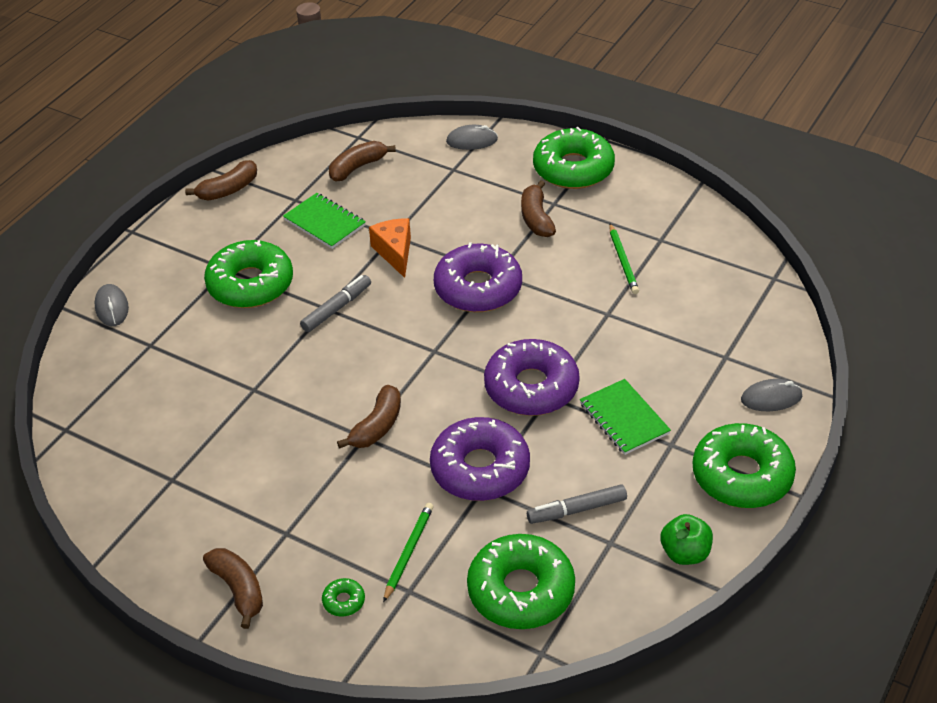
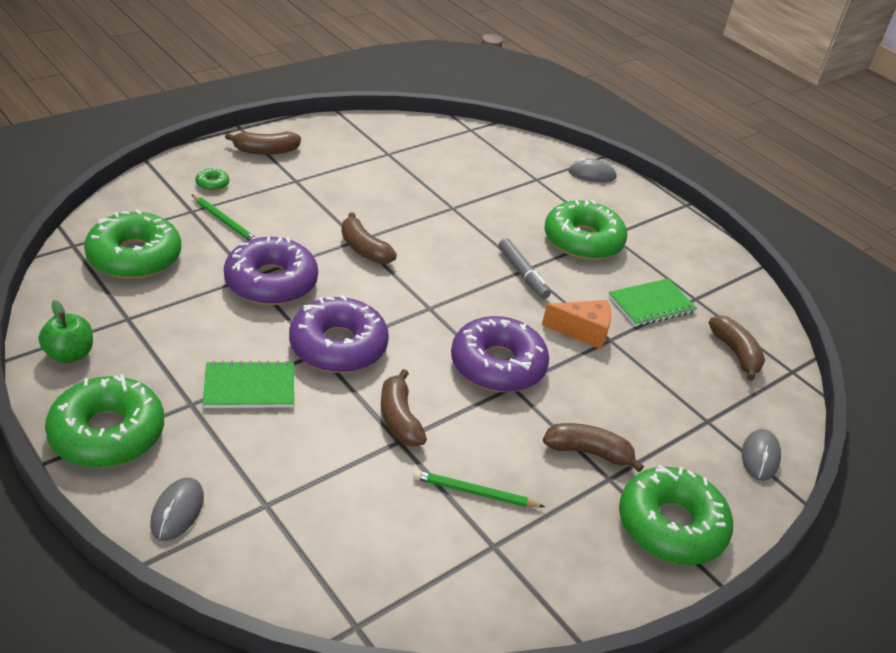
camera: 105 degrees right, 5 degrees down
brown banana [185,160,257,201] -> brown banana moved to [381,369,427,446]
grey marker [527,484,627,524] -> none

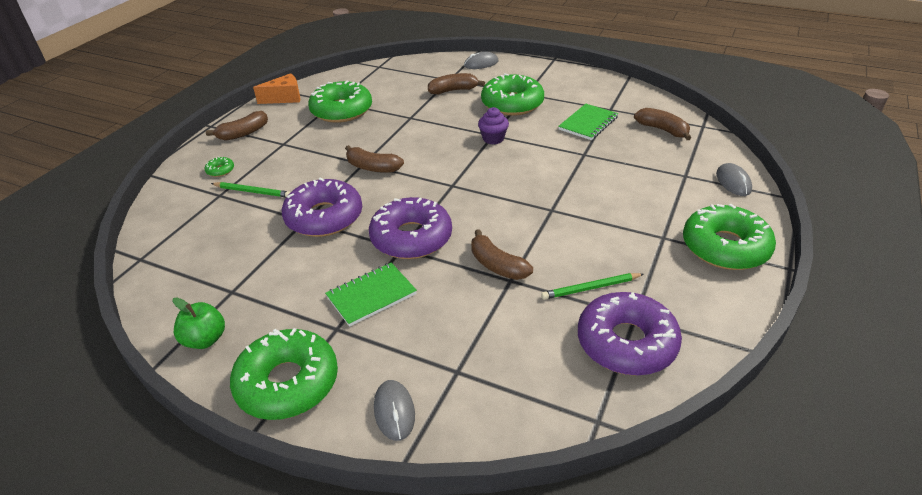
camera: 20 degrees left, 0 degrees up
green donut [84,210,181,279] -> green donut moved to [308,81,372,123]
purple donut [451,316,549,392] -> purple donut moved to [578,292,682,376]
grey marker [499,238,551,299] -> purple cupcake [478,107,509,145]
orange cheese [542,300,611,350] -> orange cheese moved to [253,73,300,104]
brown banana [543,423,644,472] -> brown banana moved to [428,73,485,94]

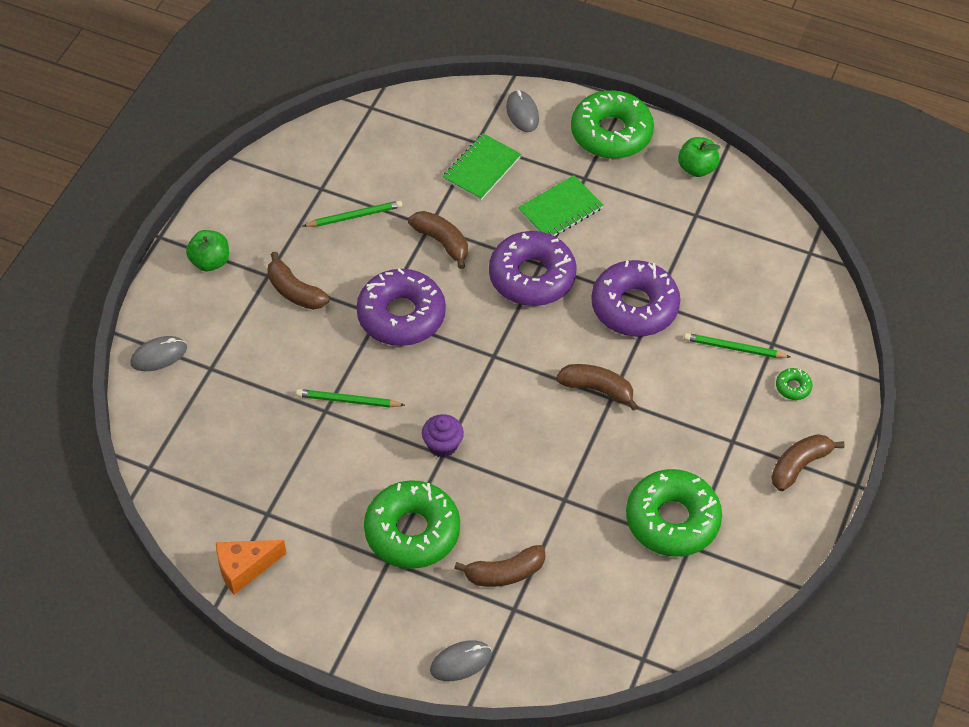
camera: 175 degrees right, 15 degrees up
orange cheese [253,73,300,104] -> orange cheese moved to [216,540,286,595]
green notebook [558,104,618,140] -> green notebook moved to [443,133,521,200]
purple donut [578,292,682,376] -> purple donut moved to [356,268,446,346]
brown banana [634,108,691,140] -> brown banana moved to [267,252,329,310]
green donut [683,204,776,270] -> green apple [186,230,229,271]
grey mouse [716,163,752,196] -> grey mouse turned 75 degrees clockwise [131,336,187,371]
none -> green pencil [296,389,405,408]

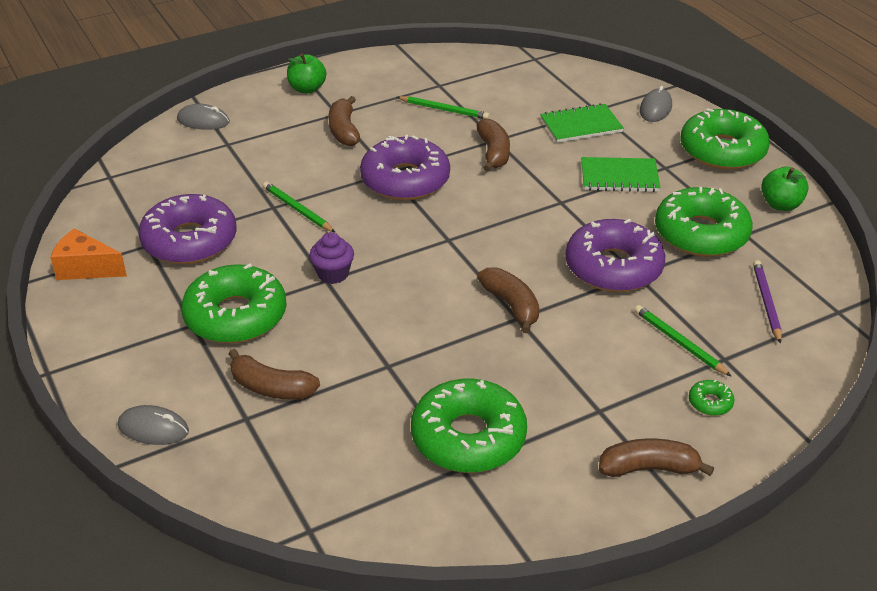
camera: 40 degrees right, 15 degrees down
purple donut [489,231,577,306] -> purple donut moved to [139,194,237,264]
none -> green donut [655,187,753,257]
none -> purple pencil [753,260,782,344]

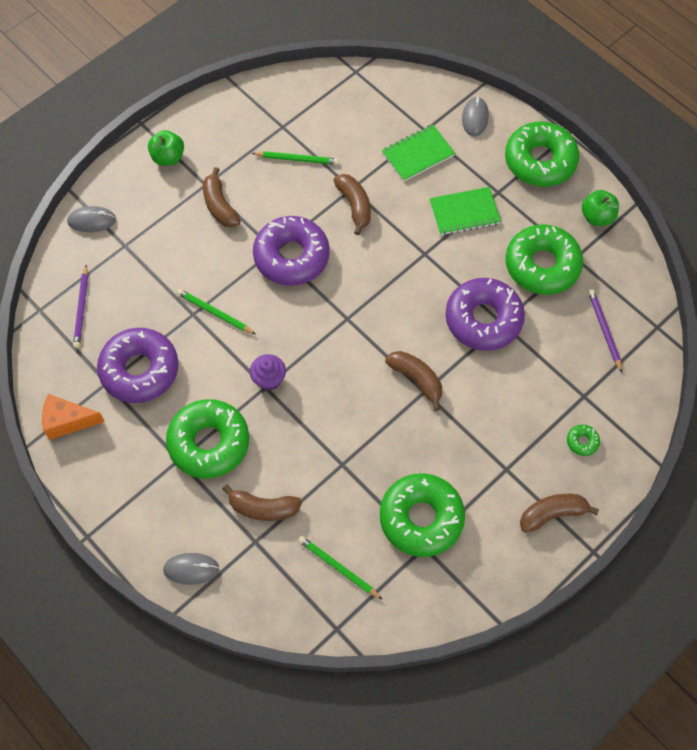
camera: 15 degrees left, 25 degrees up
green pencil [634,305,732,377] -> green pencil moved to [298,536,383,600]
none -> purple pencil [73,265,88,348]

